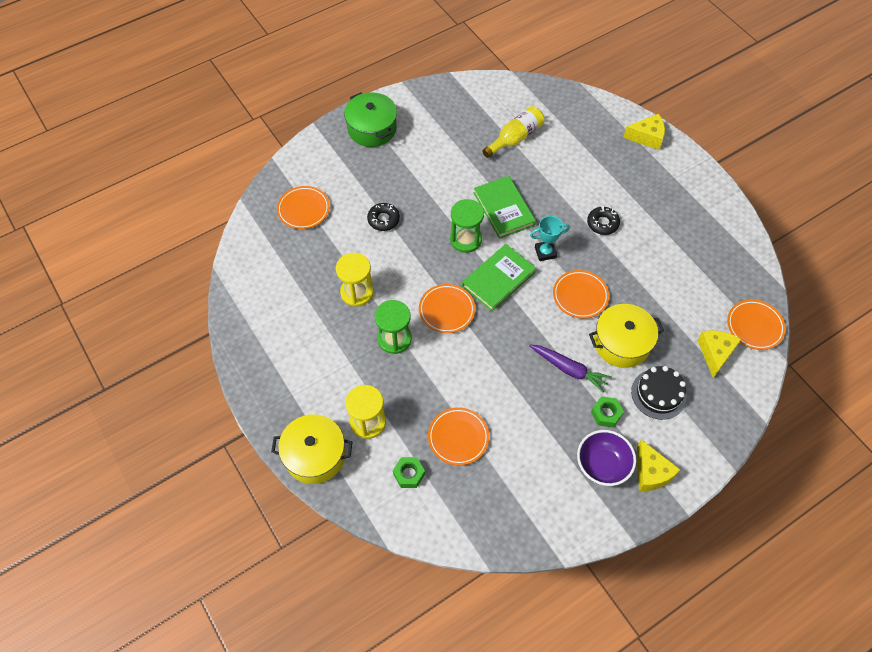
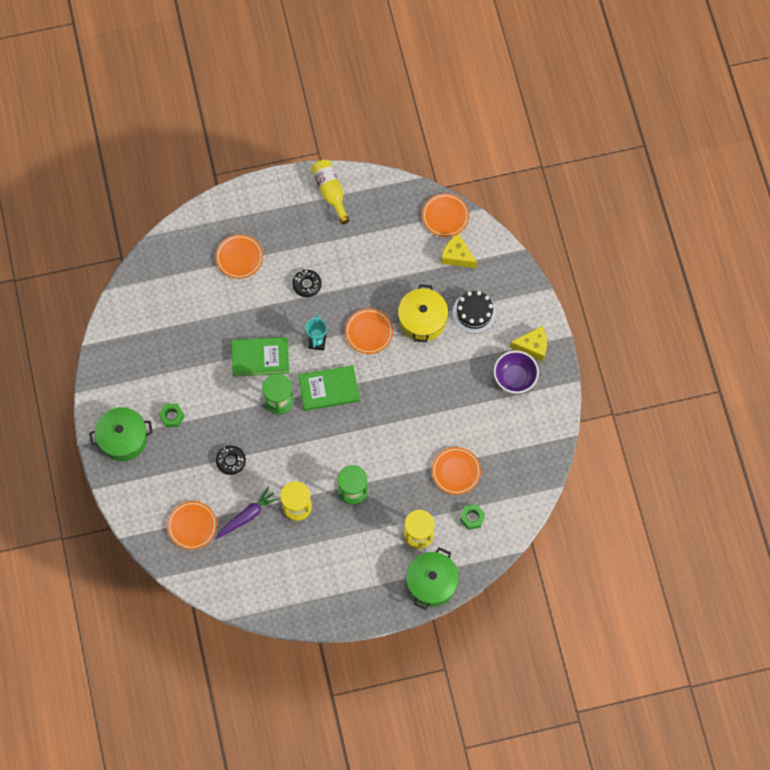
camera: 70 degrees left, 10 degrees up
yellow pot [271,414,352,484] -> green pot [406,547,459,610]
orange plate [419,284,475,333] -> orange plate moved to [216,234,263,279]
green book [462,244,536,312] -> green book turned 75 degrees counterclockwise [298,365,360,411]
yellow bottle [482,106,544,158] -> yellow bottle moved to [311,159,350,224]
purple carrot [529,345,612,393] -> purple carrot moved to [216,487,279,539]
green nut [591,396,624,427] -> green nut moved to [159,404,185,427]
yellow cheese [623,114,665,150] -> none

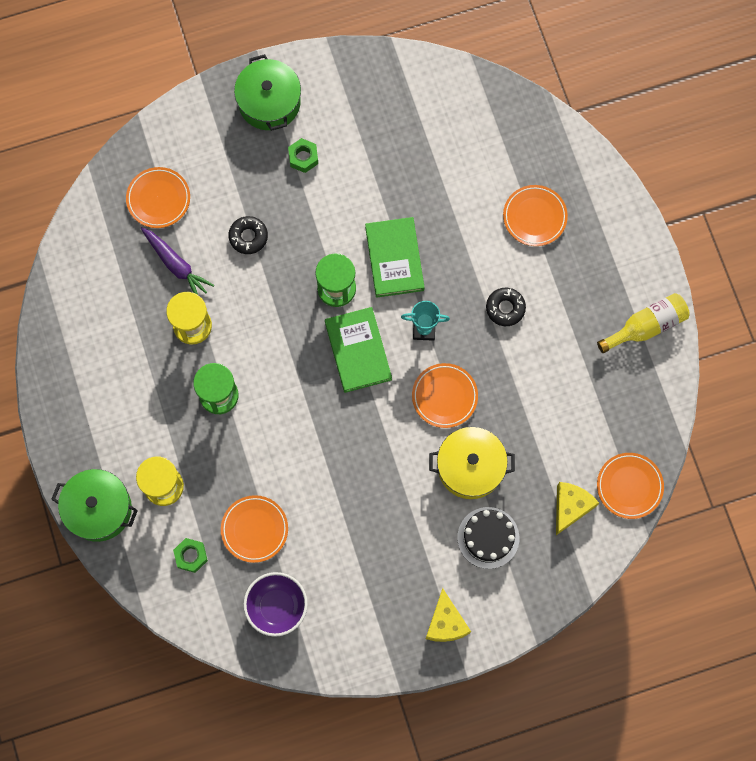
camera: 85 degrees right, 5 degrees up
purple bowl [494,351,539,393] -> purple bowl moved to [243,572,308,637]

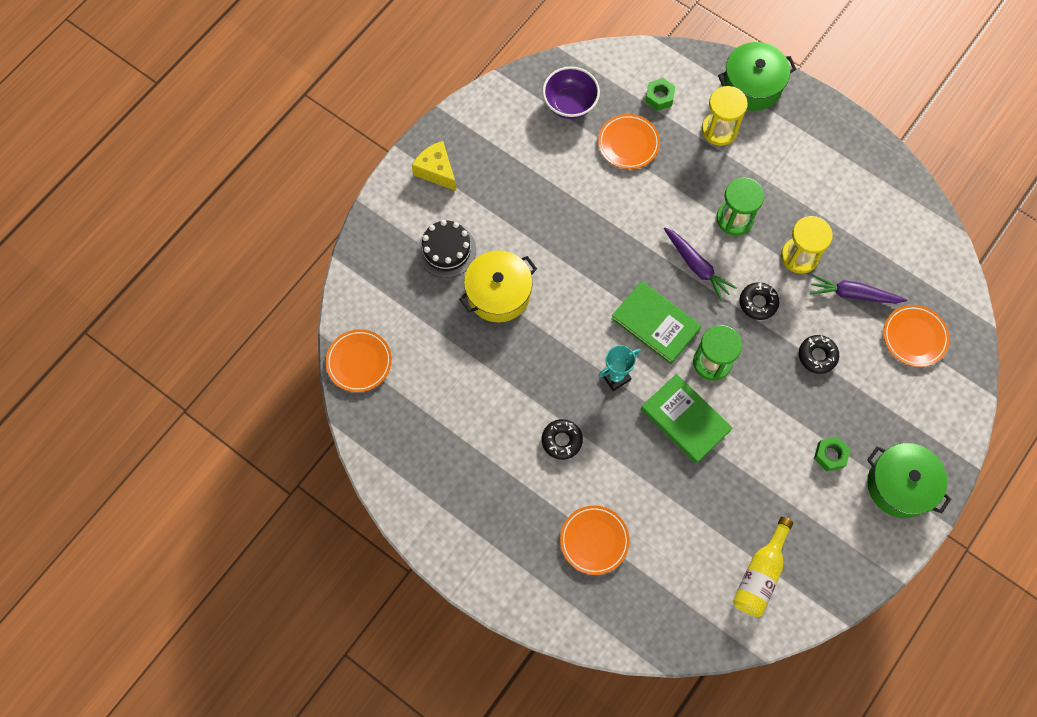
camera: 145 degrees right, 5 degrees down
orange plate [412,363,478,428] -> none
yellow cheese [556,482,599,535] -> none
yellow bottle [597,293,690,353] -> yellow bottle moved to [733,517,793,617]
none -> purple carrot [664,227,737,301]
none -> black donut [739,282,779,320]

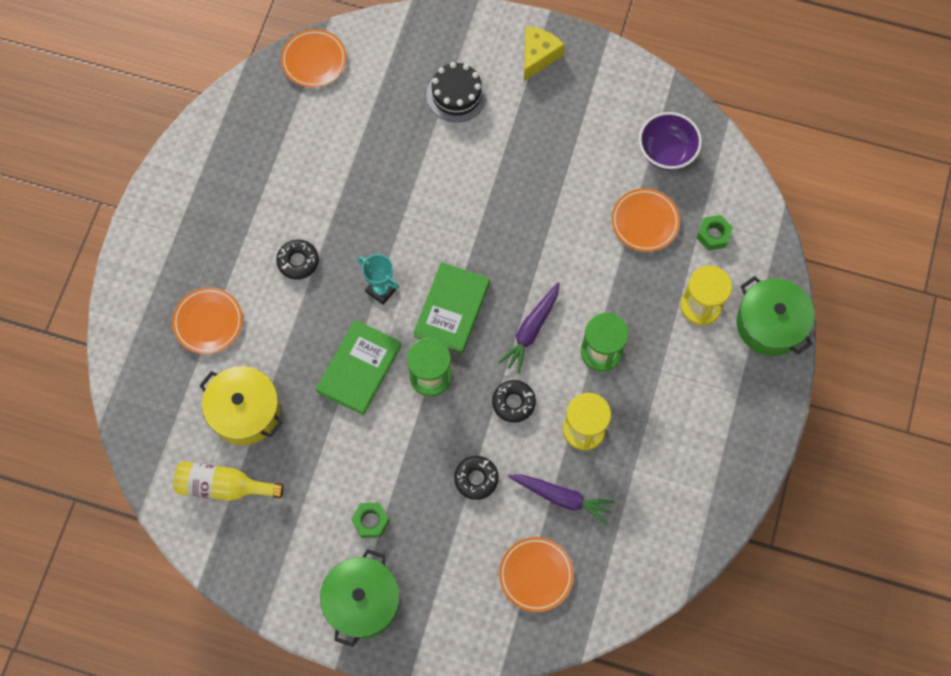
camera: 70 degrees right, 0 degrees up
yellow pot [459,250,537,322] -> yellow pot moved to [199,366,283,445]
purple carrot [810,274,907,304] -> purple carrot turned 120 degrees clockwise [508,474,614,524]

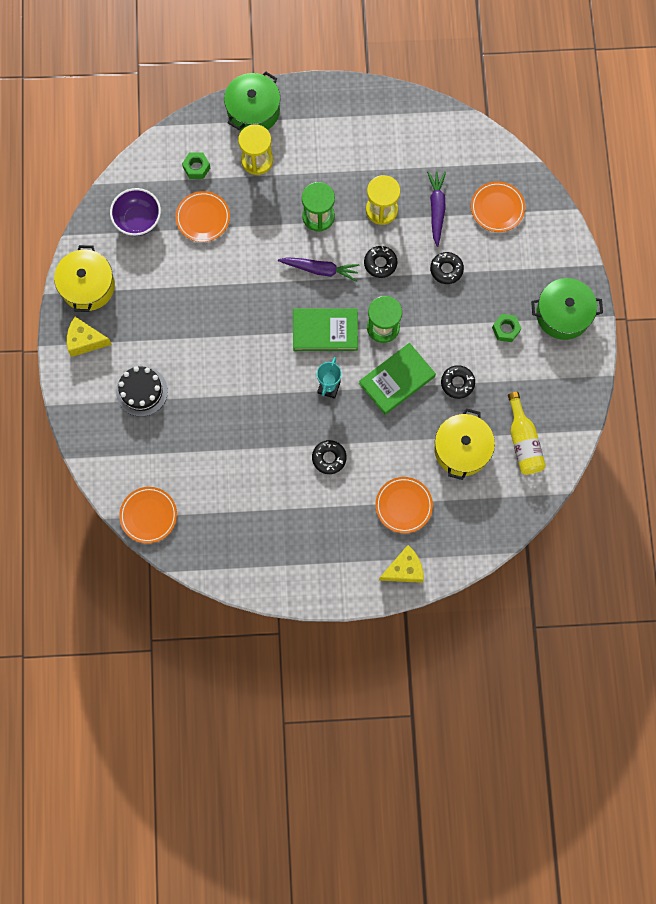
camera: 110 degrees left, 5 degrees up
green book [316,320,402,415] -> green book turned 45 degrees counterclockwise [359,343,436,415]
none -> yellow pot [54,245,115,312]
none -> yellow cheese [379,545,424,583]
none -> black donut [441,365,475,399]

